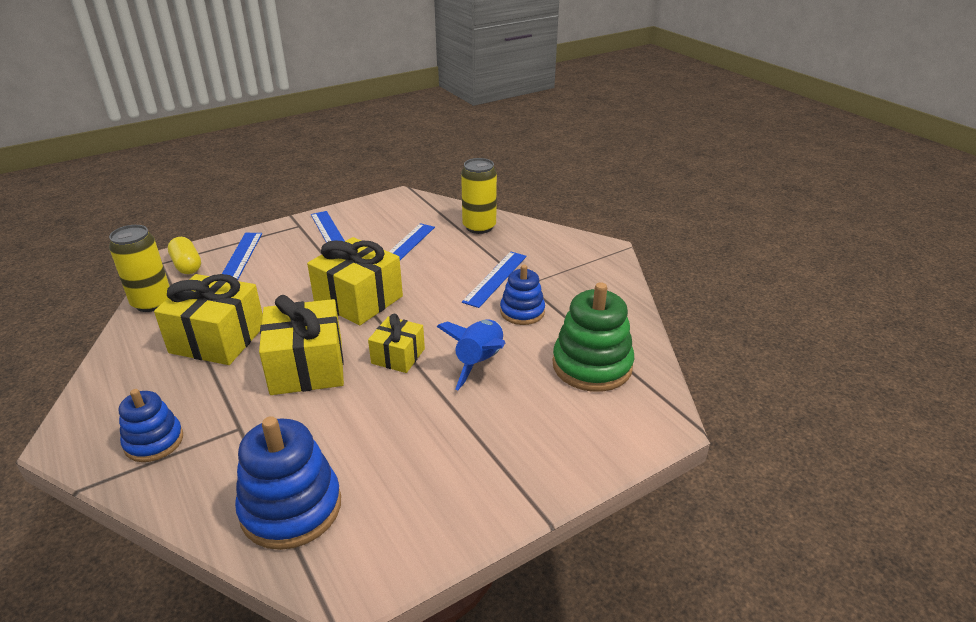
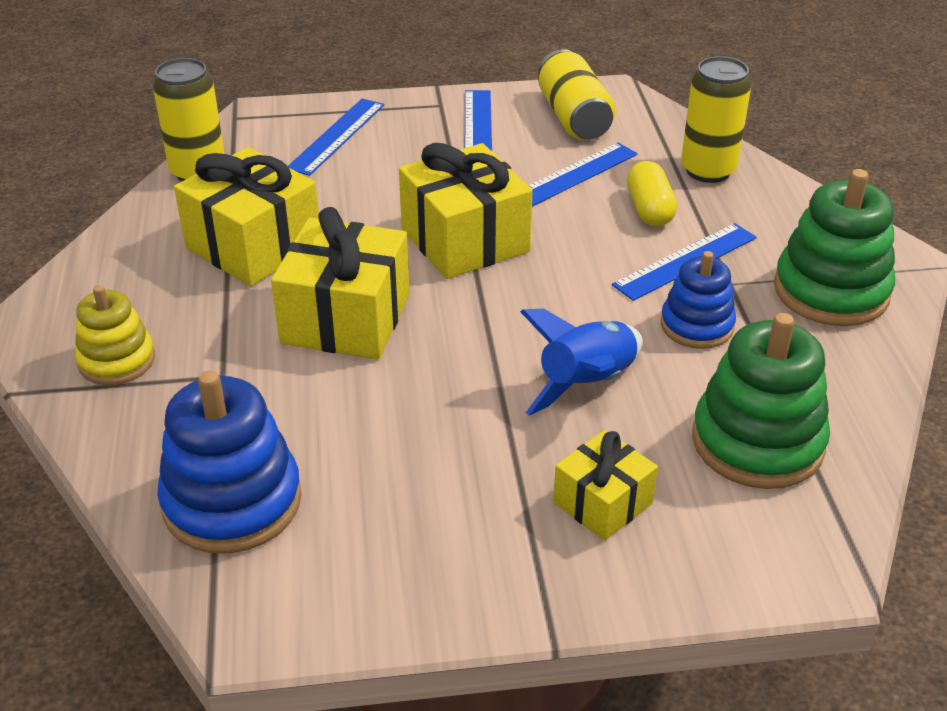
camera: 25 degrees right, 5 degrees up
blue stacking toy [119,389,183,462] -> yellow stacking toy [75,285,155,385]
yellow capsule [168,237,201,274] -> yellow capsule moved to [627,161,677,227]
yellow gift [368,314,425,373] -> yellow gift moved to [553,430,658,541]
none -> yellow can [538,49,616,140]
none -> green stacking toy [774,169,895,326]

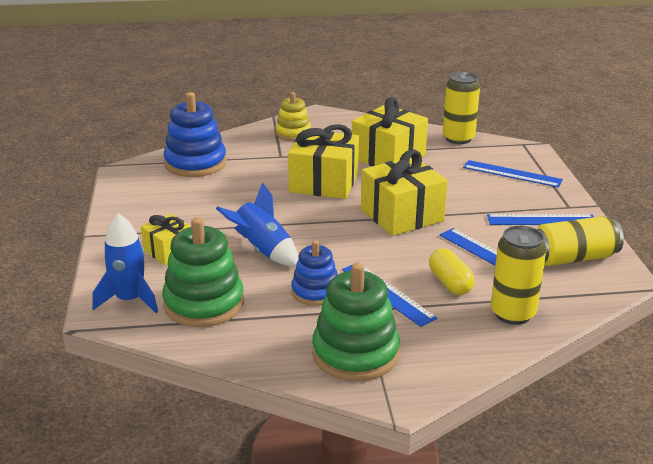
camera: 90 degrees right, 10 degrees down
yellow capsule [627,161,677,227] -> yellow capsule turned 75 degrees clockwise [429,248,475,295]
none -> blue rocket [92,213,158,313]

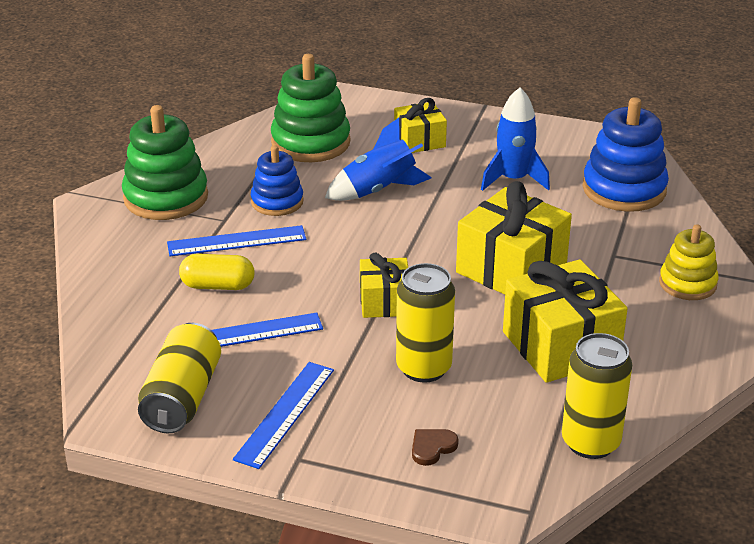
camera: 115 degrees right, 5 degrees up
blue rocket [92,213,158,313] -> blue rocket moved to [481,88,550,191]
yellow gift [361,150,448,236] -> yellow gift [360,253,408,318], size x0.58
blue ruler [463,160,563,188] -> brown heart [412,429,459,466]
yellow can [491,225,547,325] -> yellow can moved to [396,263,455,383]

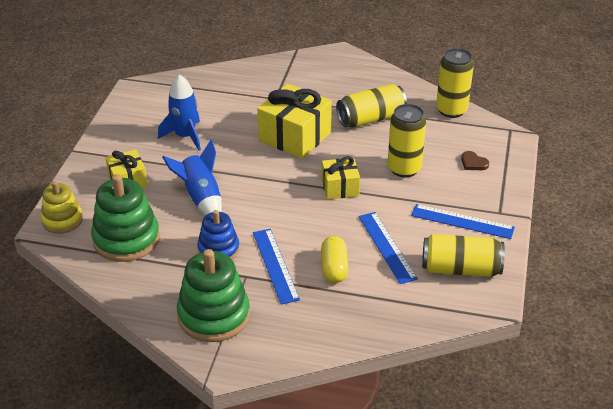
camera: 95 degrees left, 5 degrees up
yellow gift [503,259,628,383] -> yellow can [336,84,407,128]
blue stacking toy [583,97,669,212] -> none
yellow stacking toy [659,224,719,300] -> yellow stacking toy moved to [41,181,83,234]

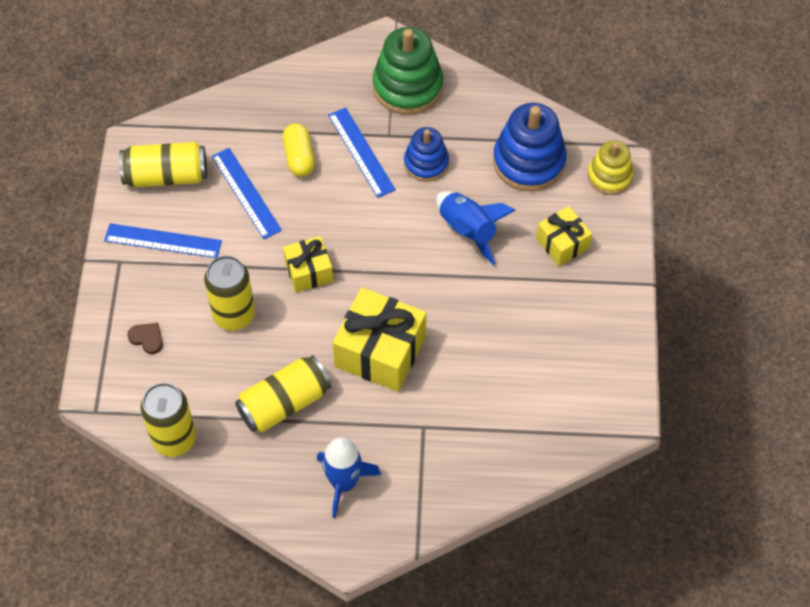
camera: 170 degrees right, 20 degrees up
green stacking toy [91,174,160,262] -> blue stacking toy [493,103,567,192]
blue rocket [158,74,201,151] -> blue rocket moved to [317,437,381,518]

